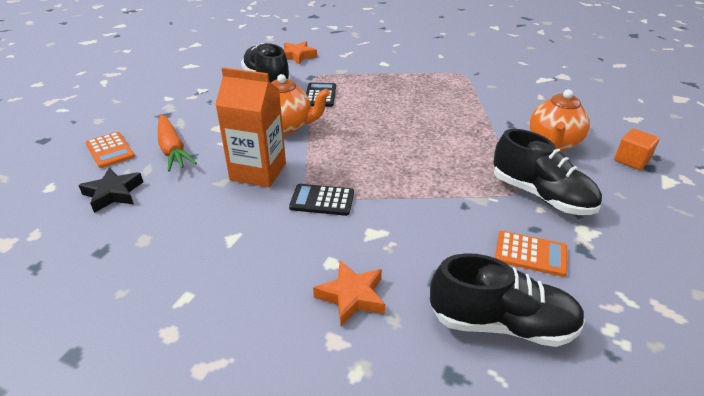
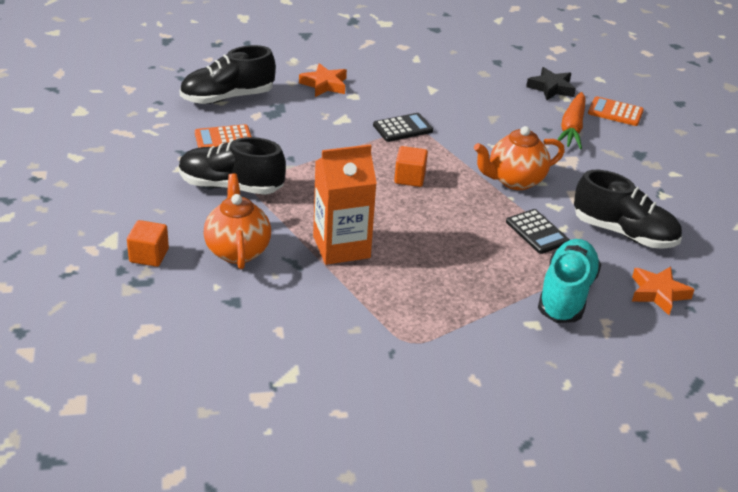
camera: 145 degrees right, 0 degrees up
orange carrot [158,114,197,172] -> orange carrot turned 105 degrees counterclockwise [557,92,586,149]
orange carton [215,67,286,187] -> orange carton moved to [313,144,377,265]
none -> orange cube [394,146,428,187]
none -> turquoise shoe [538,239,601,323]

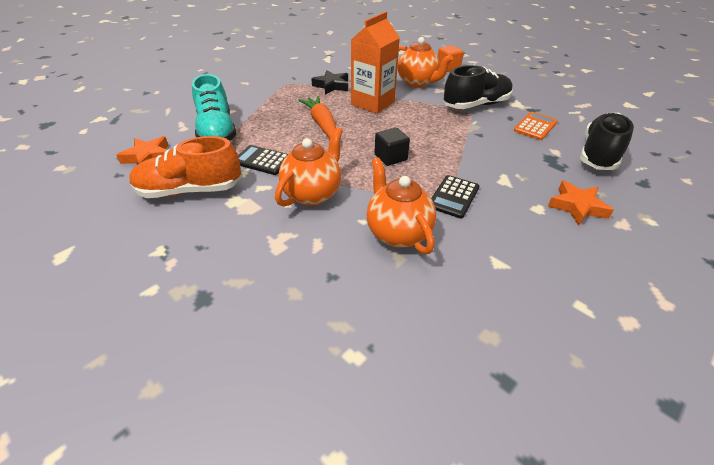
camera: 145 degrees right, 5 degrees up
orange cube [394,146,428,187] -> black cube [374,127,410,166]
black star [526,67,576,100] -> black star moved to [311,70,348,94]
orange carrot [557,92,586,149] -> orange carrot moved to [299,96,336,138]
black shoe [574,170,682,249] -> orange shoe [129,136,241,198]
orange calculator [588,96,644,126] -> none
none -> orange teapot [366,158,436,254]

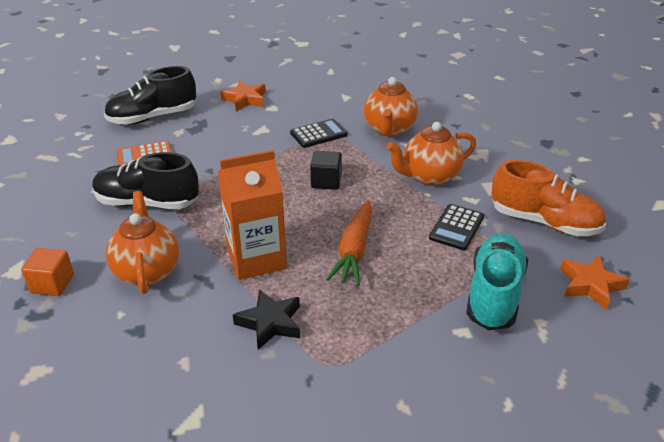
camera: 145 degrees left, 5 degrees down
black calculator [238,145,288,175] -> black calculator turned 60 degrees clockwise [429,204,484,250]

